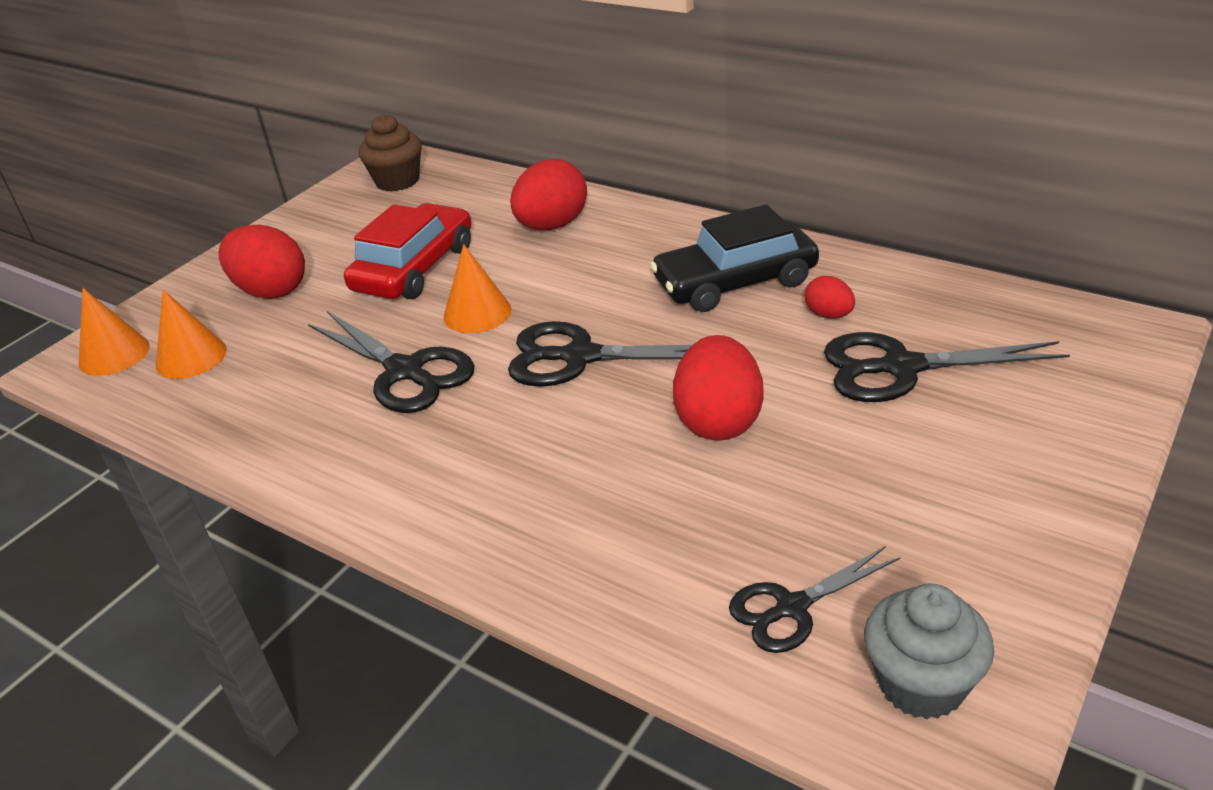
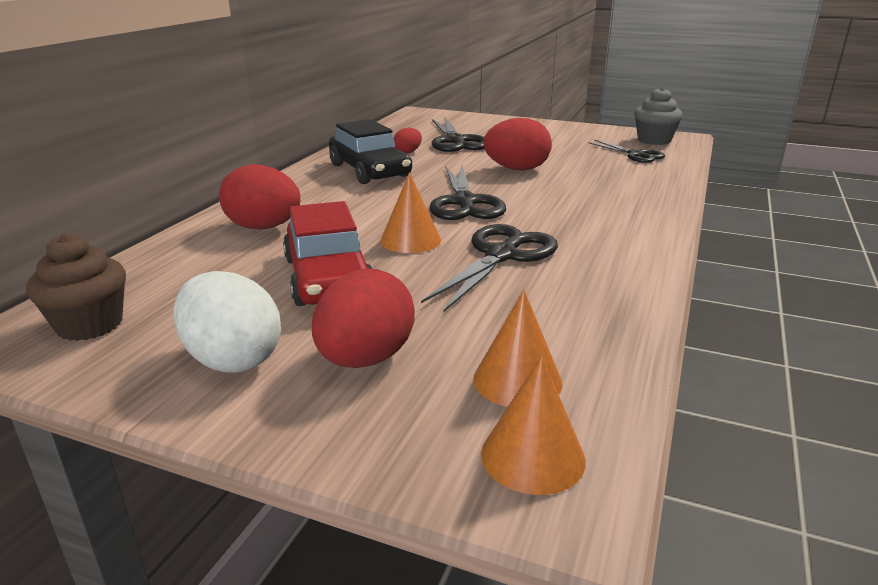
camera: 105 degrees left, 10 degrees down
red car [344,203,472,299] -> red car turned 120 degrees counterclockwise [283,201,372,306]
none -> white egg [173,271,281,373]

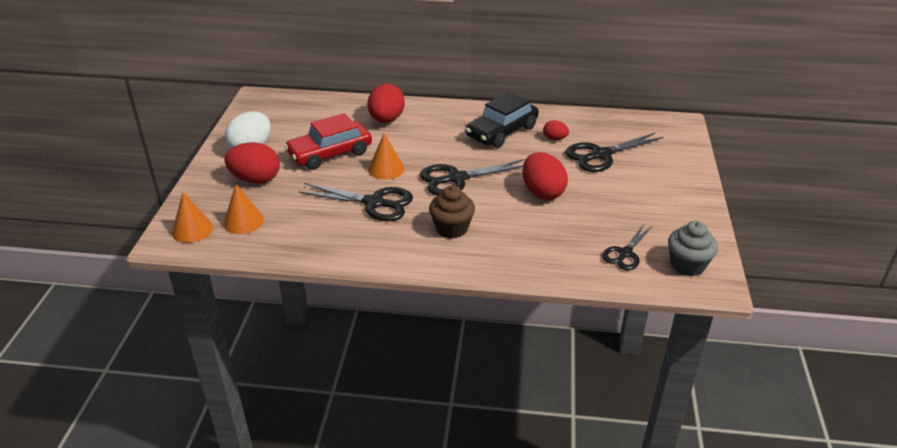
camera: 75 degrees right, 10 degrees up
brown cupcake [26,233,126,341] -> brown cupcake moved to [429,186,475,239]

